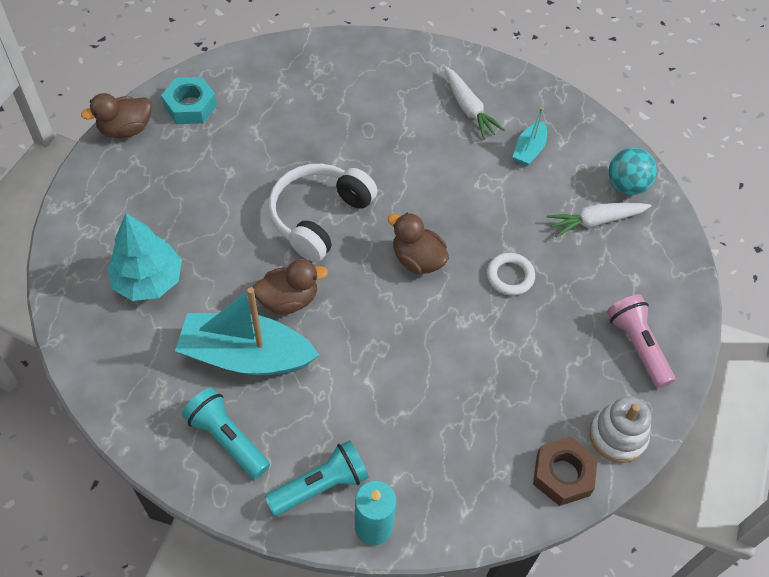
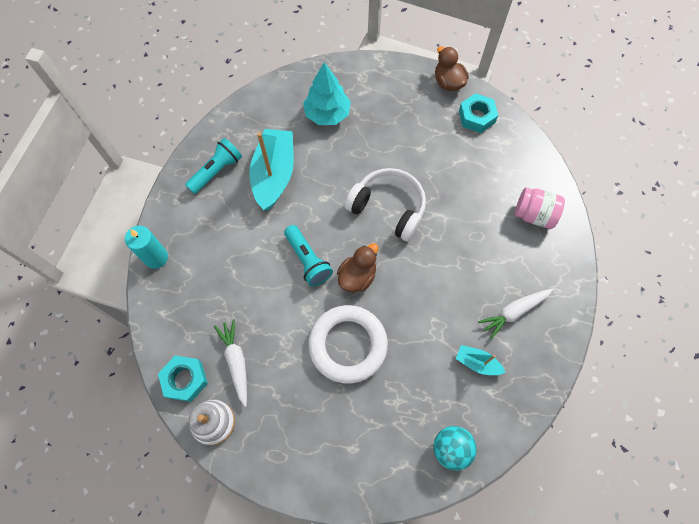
camera: 90 degrees right, 10 degrees up
brown duck [253,259,328,315] -> none
turquoise flashlight [265,440,369,516] -> turquoise flashlight moved to [284,225,333,287]
white ring [487,253,535,296] -> white ring [308,305,388,384], size x2.08
brown nut [533,437,598,506] -> turquoise nut [158,356,208,402]
white carrot [547,203,651,237] -> white carrot moved to [214,319,247,407]
pink flashlight [607,294,675,389] -> none
none -> pink jar [515,188,565,229]

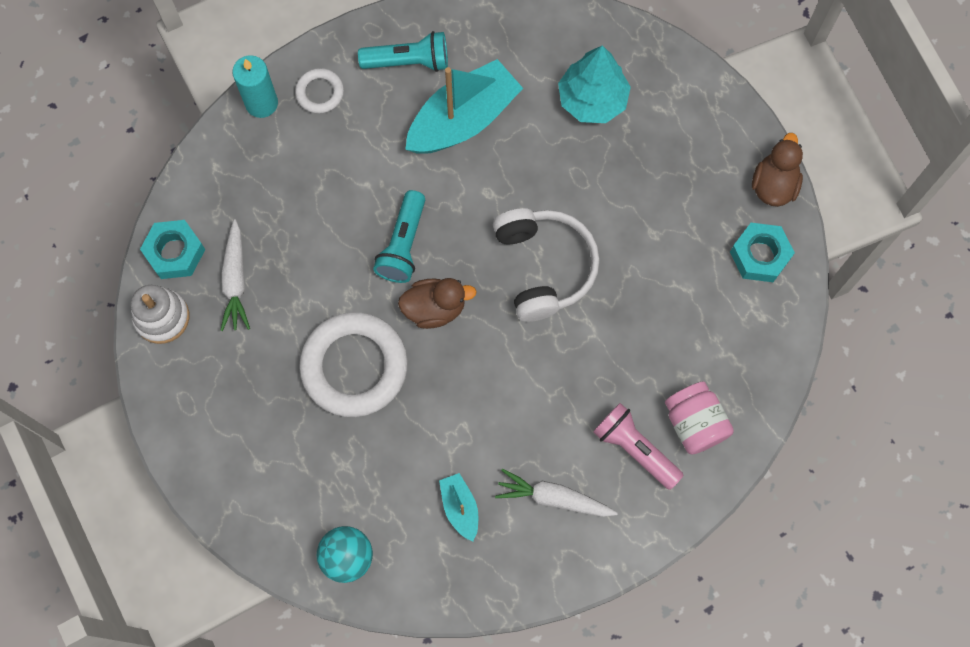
camera: 45 degrees right, 5 degrees up
white carrot [214,319,247,407] -> white carrot turned 150 degrees clockwise [220,219,250,331]
none -> white ring [295,68,344,114]
none -> pink flashlight [593,403,684,490]

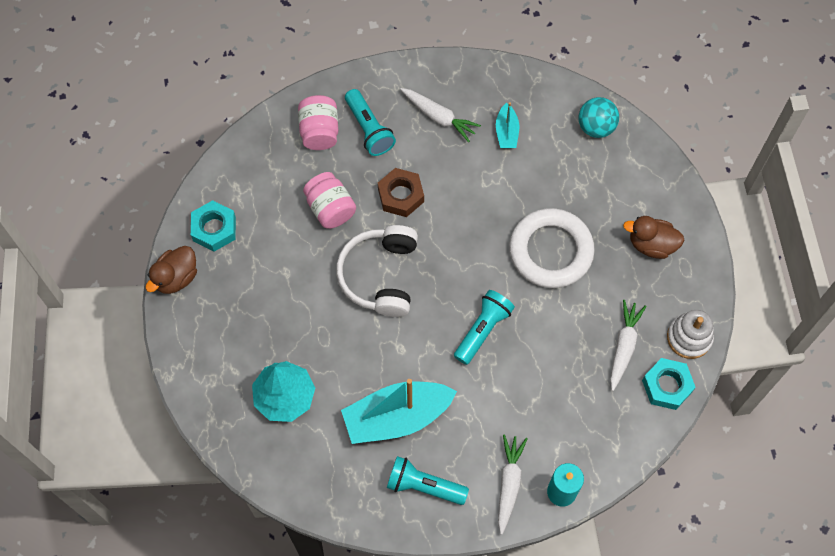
camera: 160 degrees left, 5 degrees down
white ring [295,68,344,114] -> white carrot [498,434,528,535]
brown duck [398,278,477,329] -> brown duck moved to [623,216,684,259]
pink flashlight [593,403,684,490] -> turquoise flashlight [345,89,396,156]
none -> pink jar [303,172,356,229]
none -> brown nut [378,168,424,217]

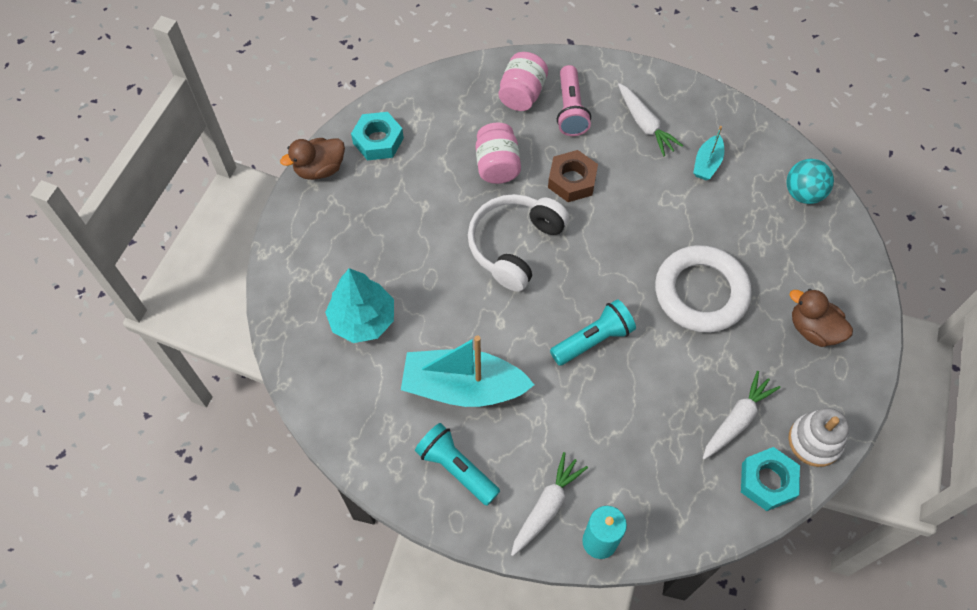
camera: 25 degrees right, 5 degrees down
turquoise flashlight [345,89,396,156] -> pink flashlight [557,65,591,136]

